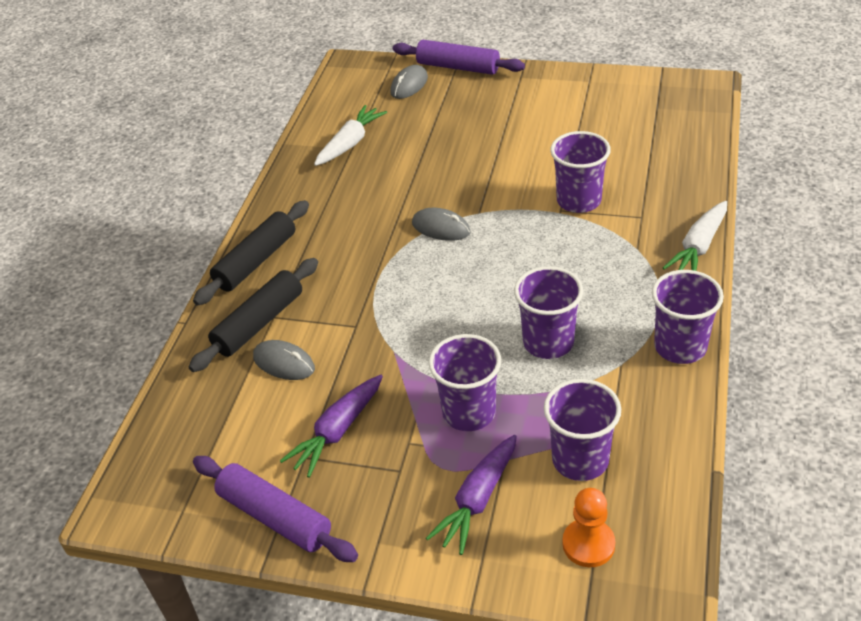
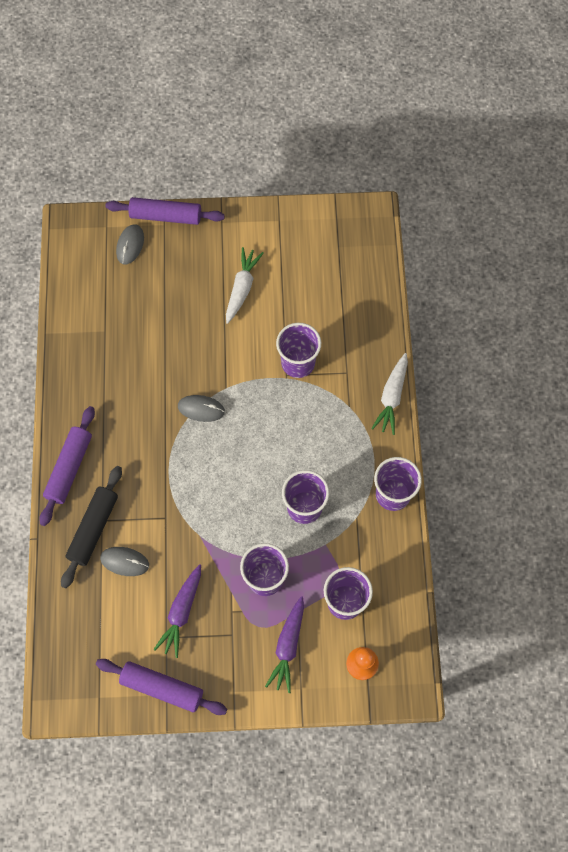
camera: 20 degrees left, 25 degrees up
black rolling pin [193,200,309,306] -> purple rolling pin [39,406,95,526]
white carrot [314,105,387,166] -> white carrot moved to [226,247,264,324]

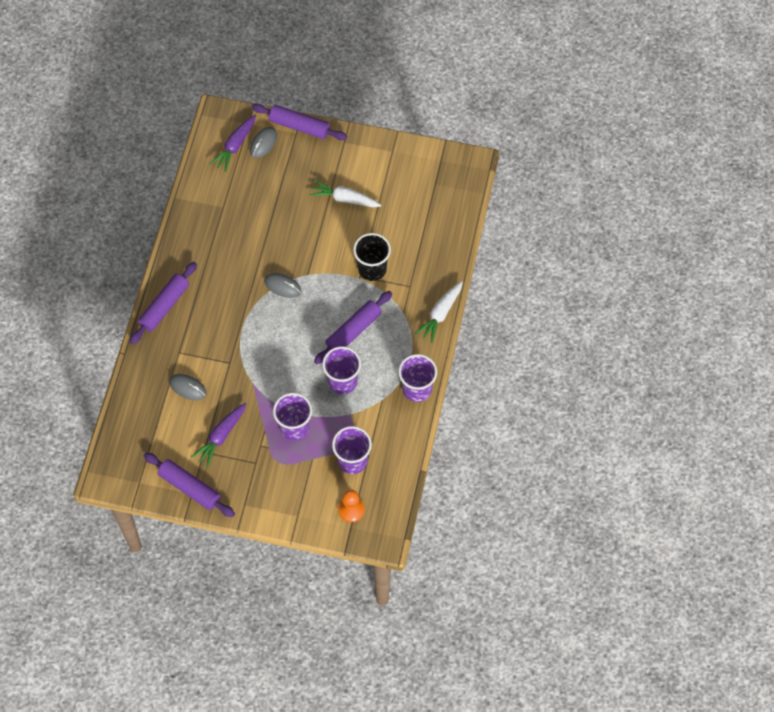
camera: 15 degrees right, 5 degrees down
black rolling pin [61,466,122,588] -> none
white carrot [226,247,264,324] -> white carrot turned 105 degrees counterclockwise [309,180,381,207]
purple carrot [265,596,304,693] -> purple carrot moved to [210,115,256,172]
purple cup [276,323,321,378] -> black cup [353,233,391,281]
none -> purple rolling pin [314,291,392,364]

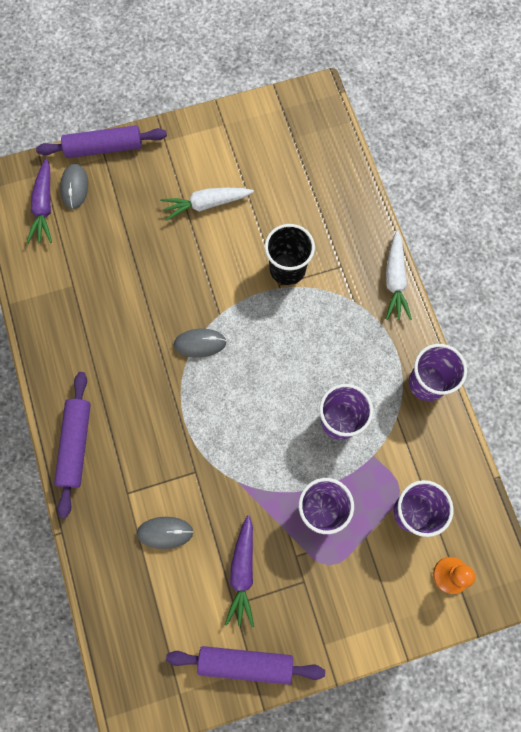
camera: 30 degrees left, 10 degrees up
purple rolling pin [314,291,392,364] -> none

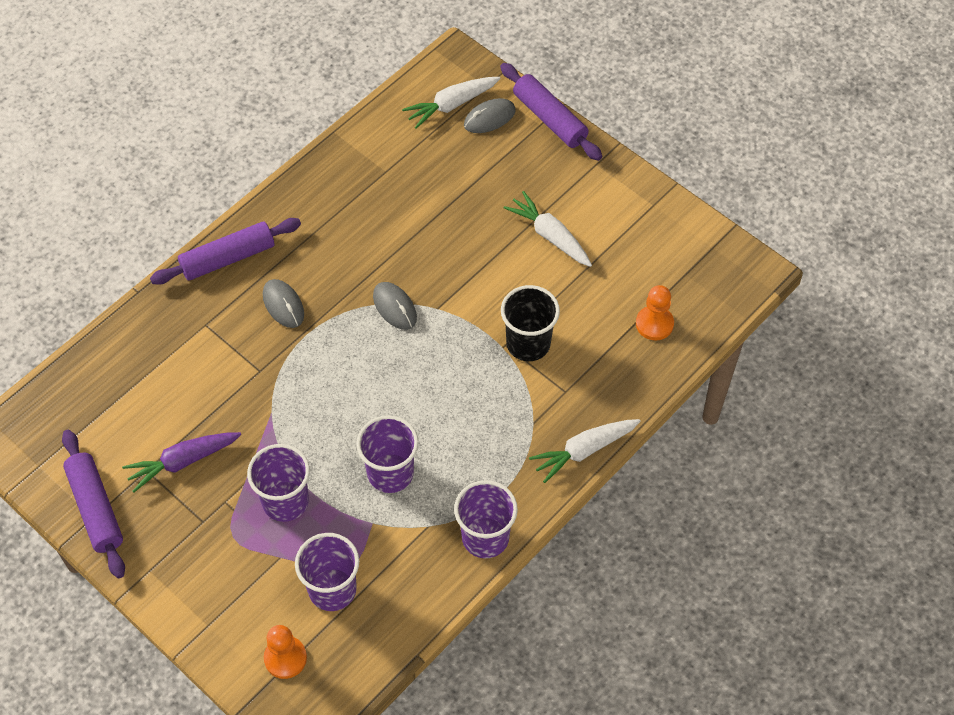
camera: 60 degrees right, 15 degrees down
purple carrot [27,159,52,243] -> white carrot [402,77,500,129]
grey mouse [136,517,193,549] -> grey mouse moved to [263,279,304,328]
none -> orange pawn [636,285,674,340]

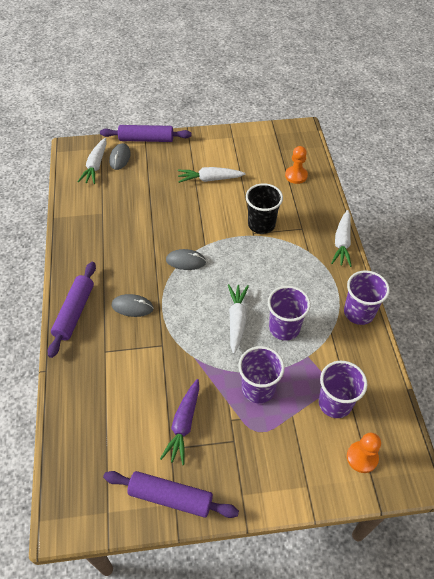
camera: 50 degrees left, 5 degrees down
none -> white carrot [228,284,249,354]

